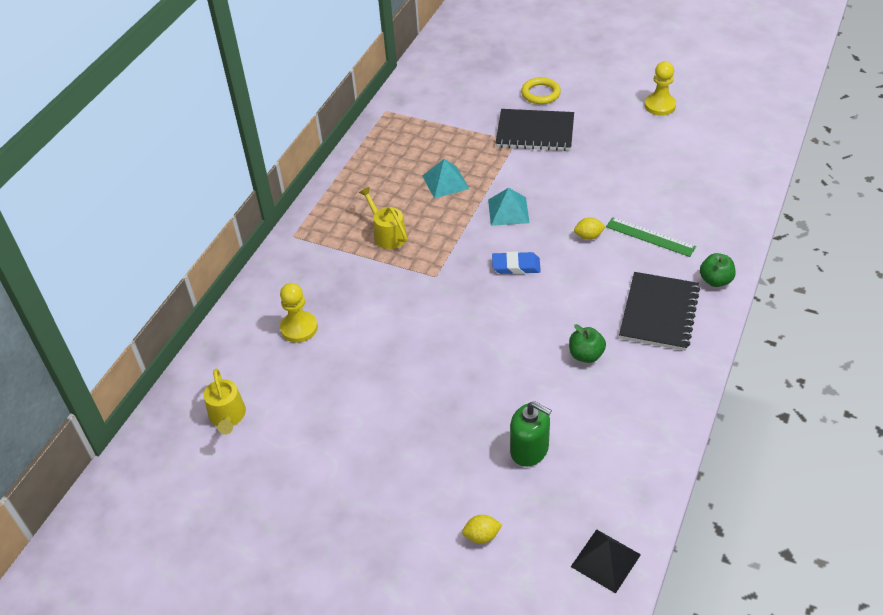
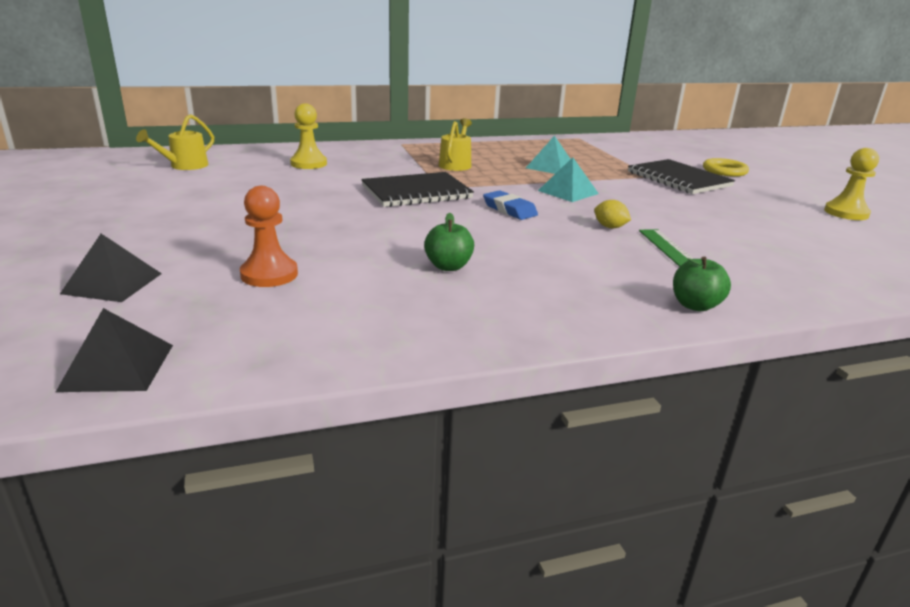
camera: 45 degrees right, 20 degrees down
yellow lemon [462,515,502,544] -> black pyramid [60,234,162,302]
green soap dispenser [510,401,552,467] -> orange pawn [240,186,298,287]
black notebook [619,272,700,351] -> black notebook moved to [361,172,474,207]

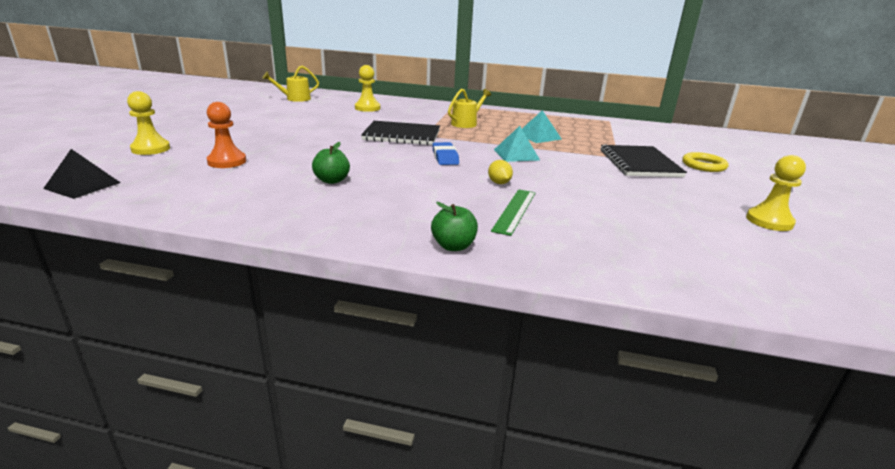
camera: 30 degrees right, 0 degrees up
black pyramid [60,234,162,302] -> yellow pawn [127,91,170,155]

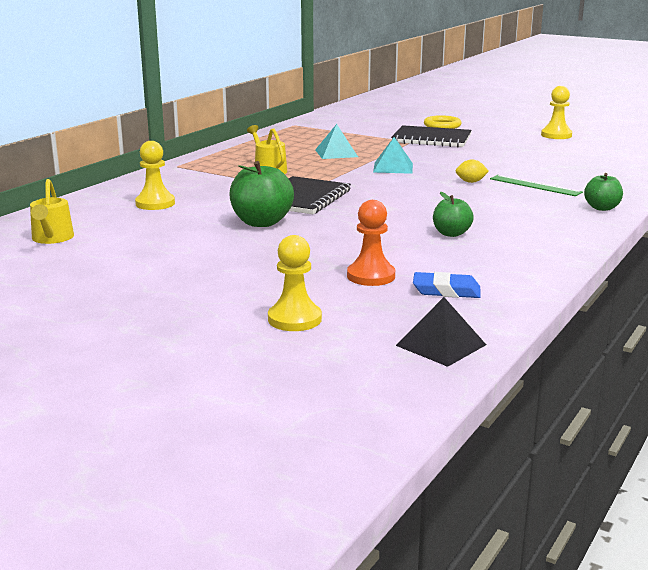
camera: 70 degrees left, 5 degrees down
blue eraser [432,142,459,165] -> blue eraser moved to [413,272,481,298]
none -> green apple [229,161,294,227]

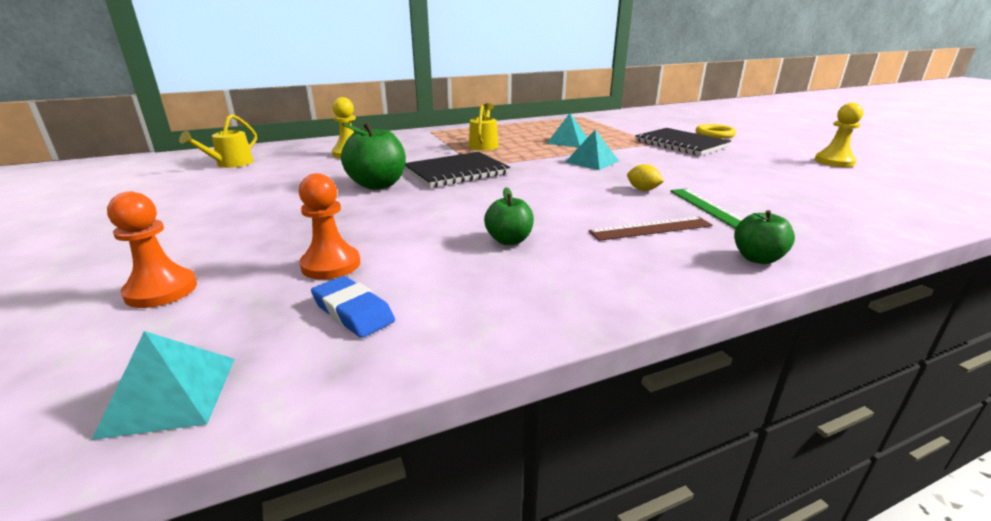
camera: 35 degrees right, 5 degrees up
yellow pawn [268,235,322,331] -> orange pawn [107,192,197,308]
black pyramid [396,297,486,367] -> turquoise pyramid [92,331,235,440]
none -> brown ruler [589,217,712,241]

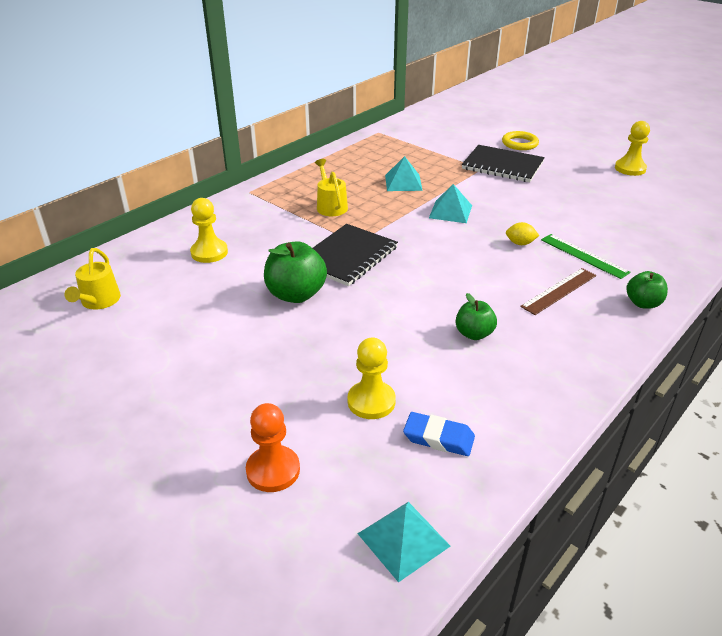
camera: 25 degrees left, 10 degrees up
orange pawn [299,173,360,280] -> yellow pawn [347,337,396,419]

